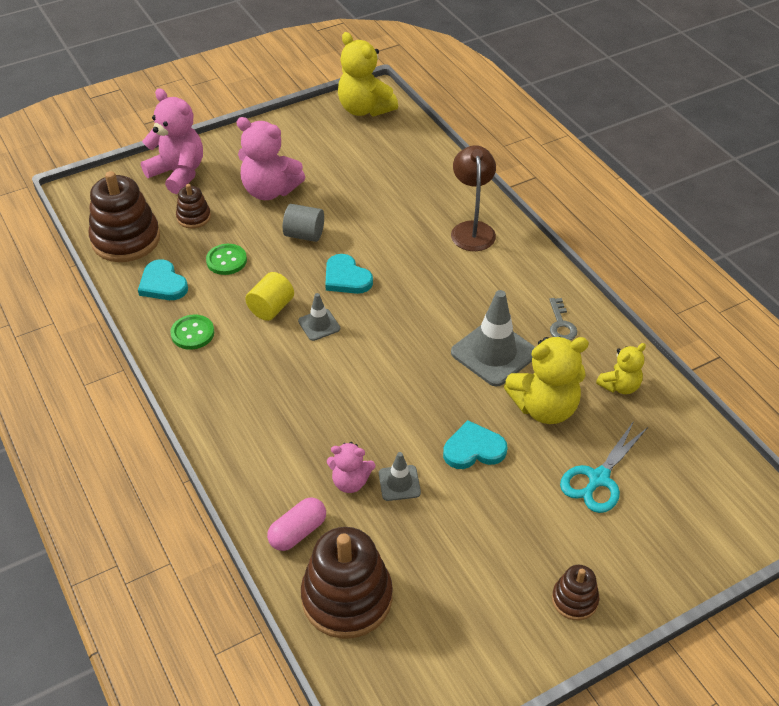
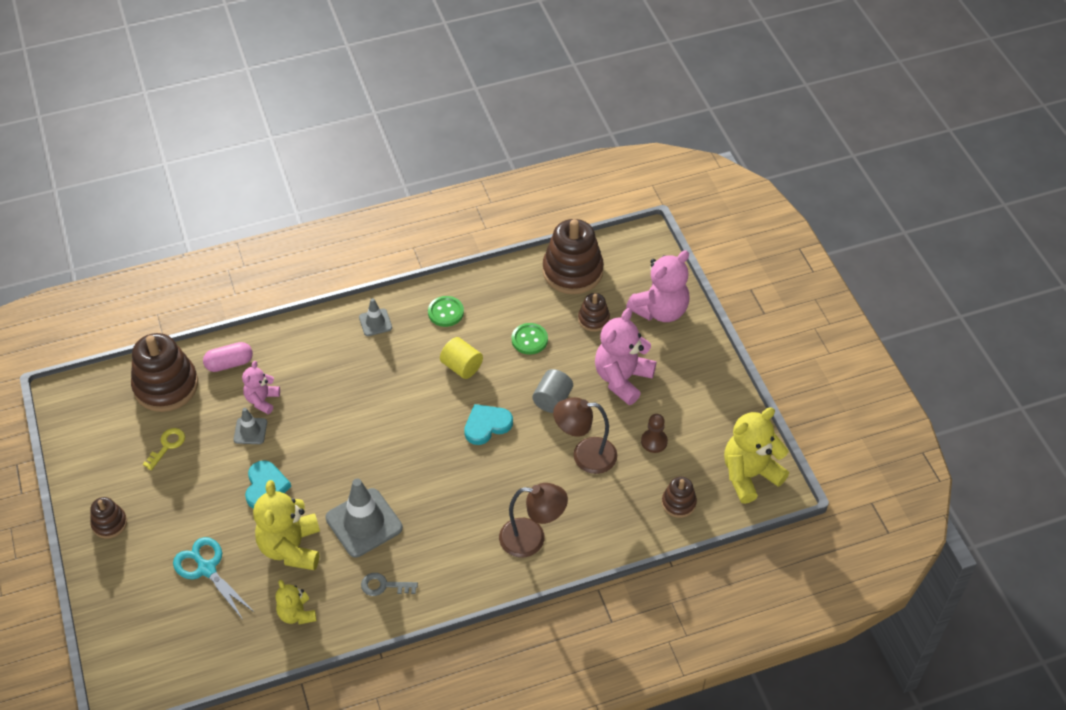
camera: 100 degrees right, 5 degrees up
turquoise heart [138,259,188,300] -> none
pink capsule [267,498,326,551] -> pink capsule turned 75 degrees counterclockwise [203,342,253,372]
grey traffic cone [298,293,340,341] -> grey traffic cone moved to [359,298,392,336]
none -> yellow key [143,428,185,470]
none -> brown lamp [553,397,617,474]
none -> brown pawn [641,414,668,453]
none -> brown stacking toy [662,477,697,518]

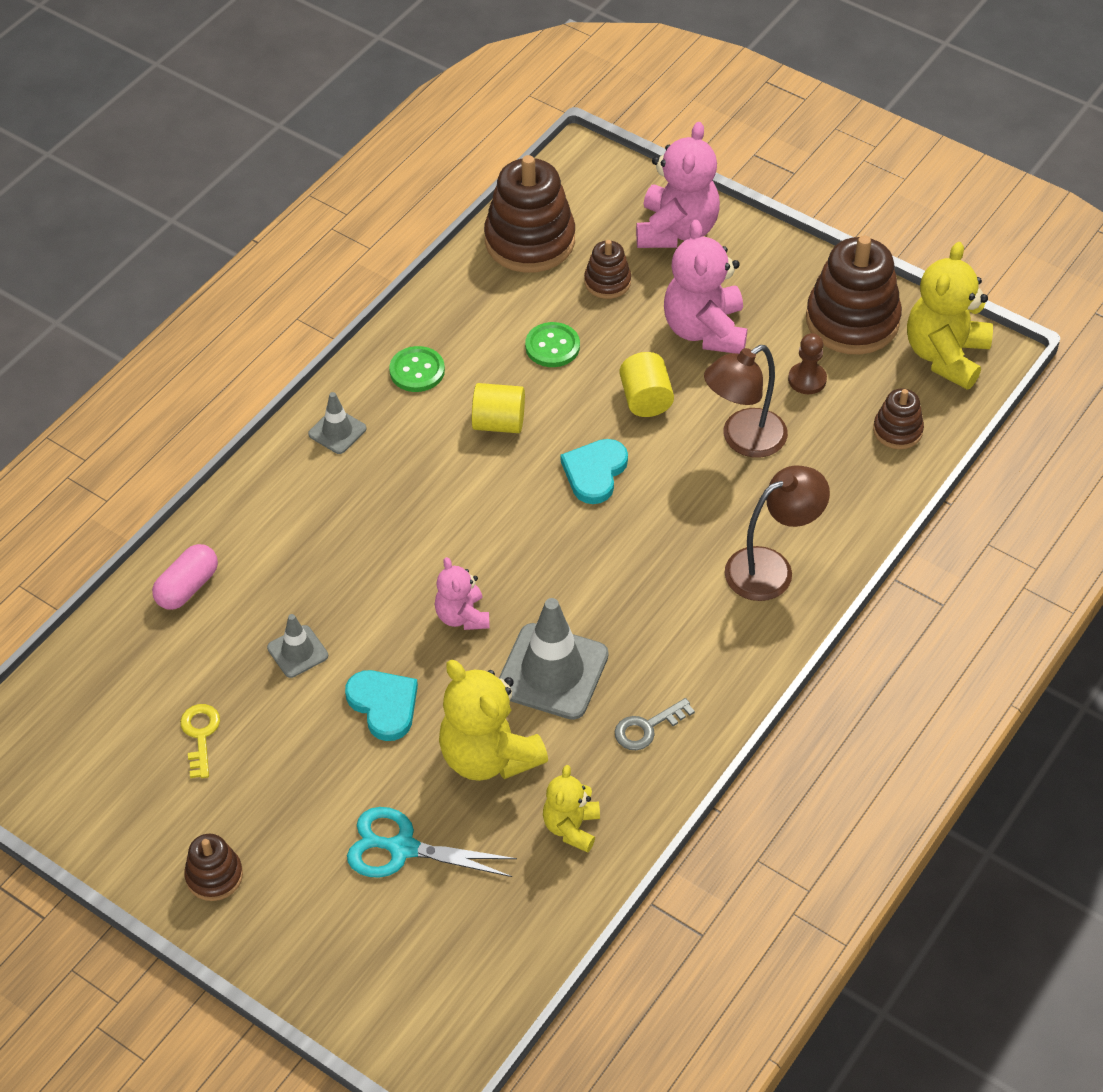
camera: 35 degrees left, 0 degrees up
brown stacking toy [131,333,198,412] -> brown stacking toy moved to [806,235,902,354]
pink teddy bear [242,361,280,414] -> pink teddy bear moved to [435,557,490,630]
yellow teddy bear [275,580,317,625] -> yellow teddy bear turned 75 degrees clockwise [543,765,600,853]
grey cylinder [532,369,573,413] -> yellow cylinder [619,352,674,417]

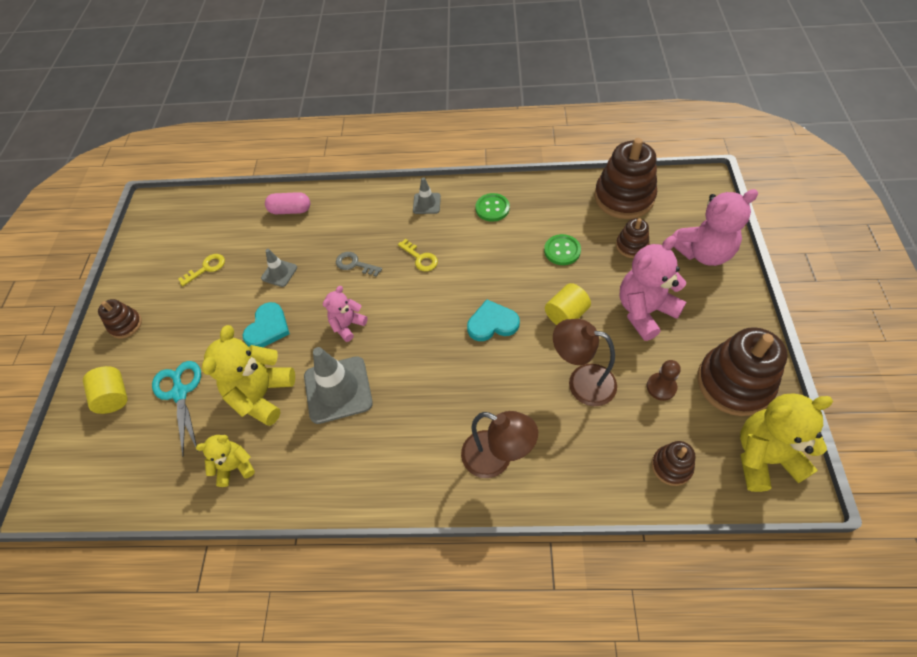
camera: 60 degrees right, 5 degrees up
yellow cylinder [472,383,525,433] -> yellow cylinder moved to [83,366,128,414]
grey key [615,698,695,750] -> grey key moved to [336,252,382,277]
none -> yellow key [398,239,438,271]

